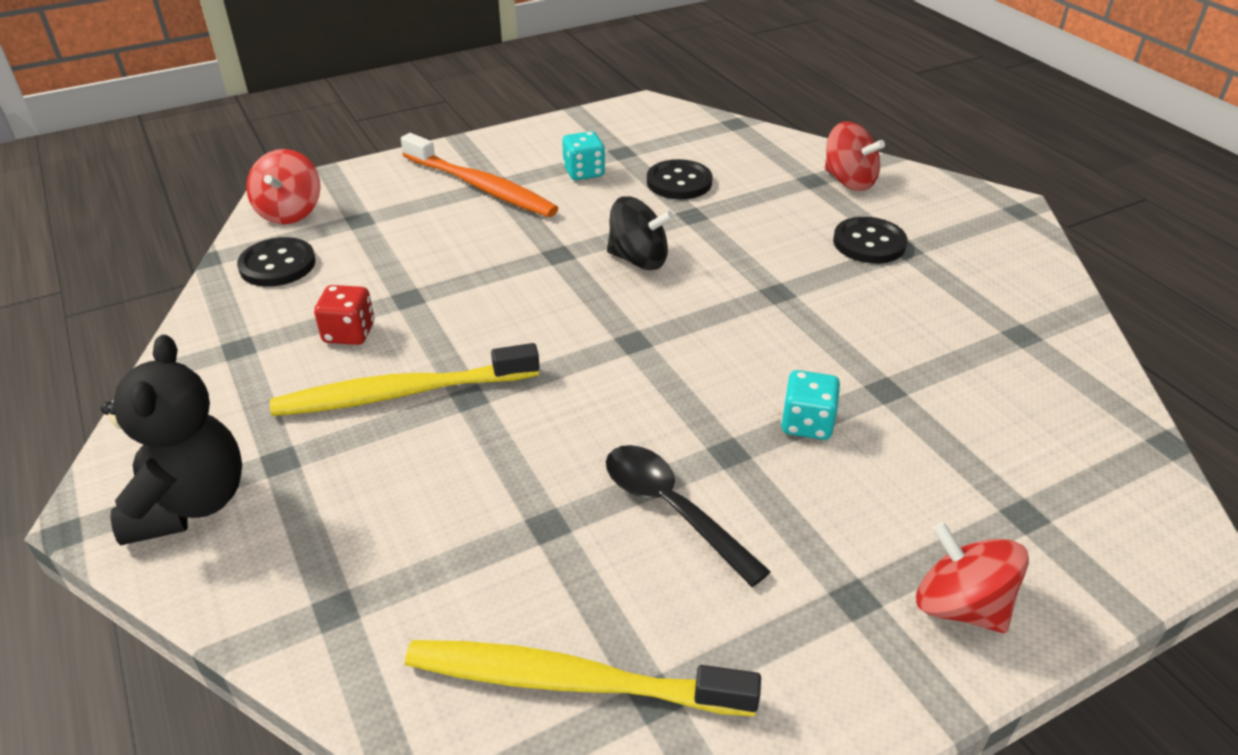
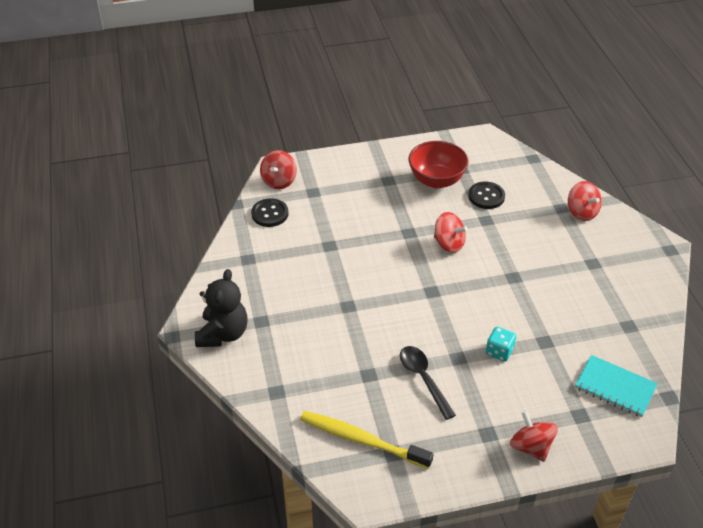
camera: 15 degrees right, 5 degrees up
yellow toothbrush [270,343,540,416] -> none
red dice [314,285,374,345] -> none
orange toothbrush [401,133,558,217] -> none
turquoise dice [562,131,605,180] -> red bowl [409,141,469,188]
black spinning top [607,196,674,270] -> red spinning top [434,212,468,253]
black button [833,217,908,263] -> none
none -> turquoise notebook [575,355,658,418]

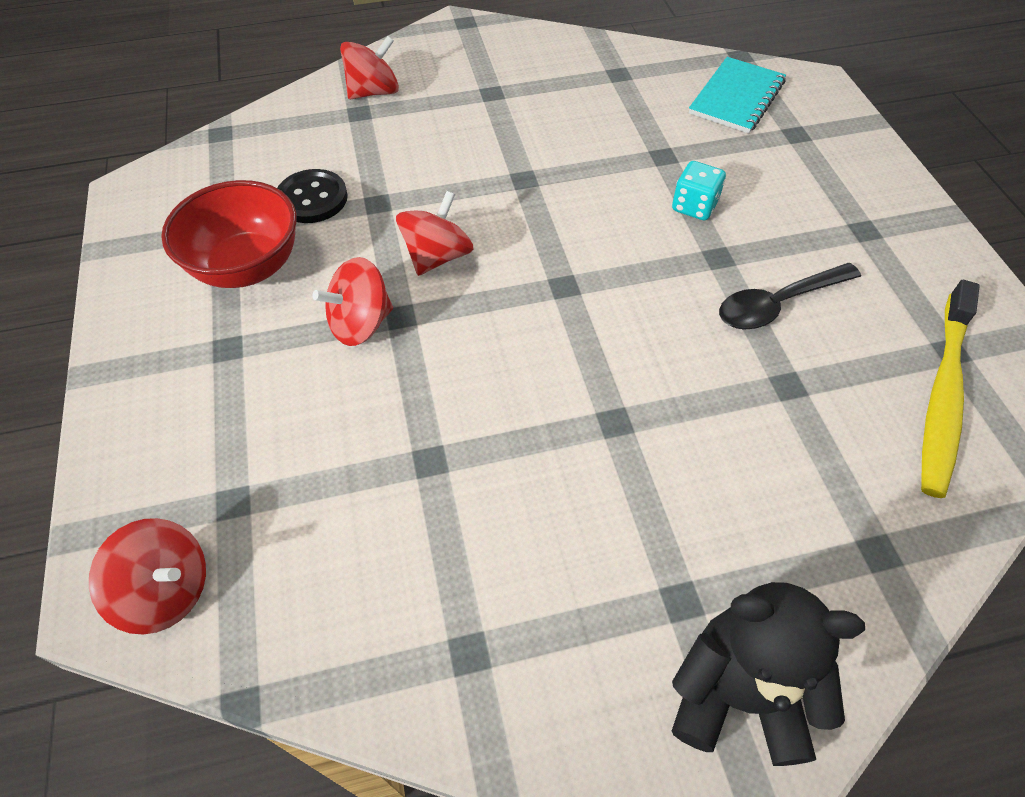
camera: 90 degrees left, 10 degrees up
black button [251,198,289,227] -> none
red spinning top [510,411,558,462] -> red spinning top moved to [312,257,393,346]

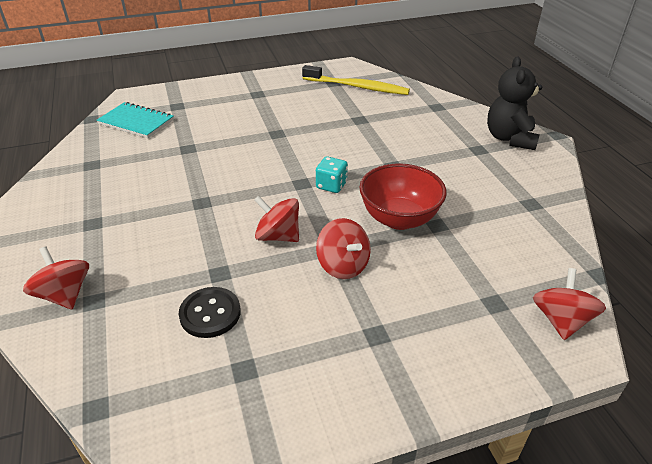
camera: 95 degrees left, 15 degrees down
red bowl [161,180,296,288] -> red bowl moved to [359,163,447,230]
turquoise dice [672,161,726,220] -> turquoise dice moved to [316,156,348,193]
black spoon [719,263,861,329] -> none

